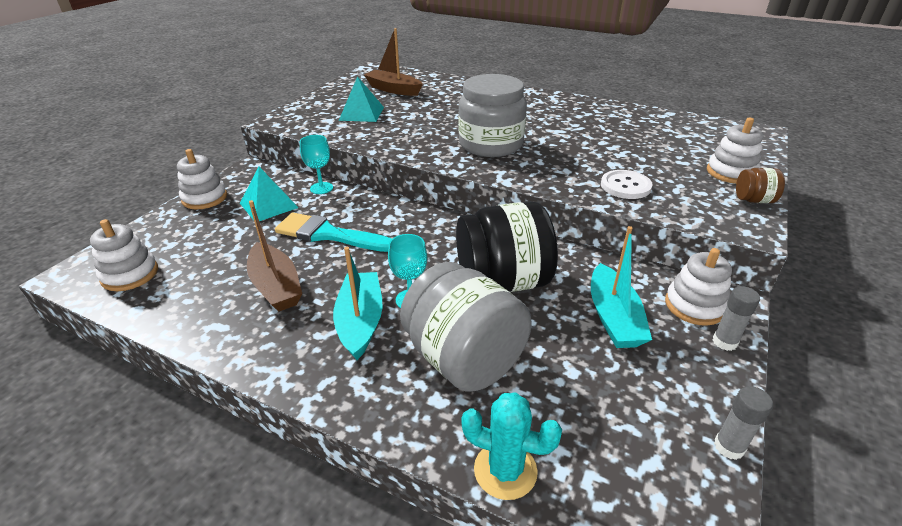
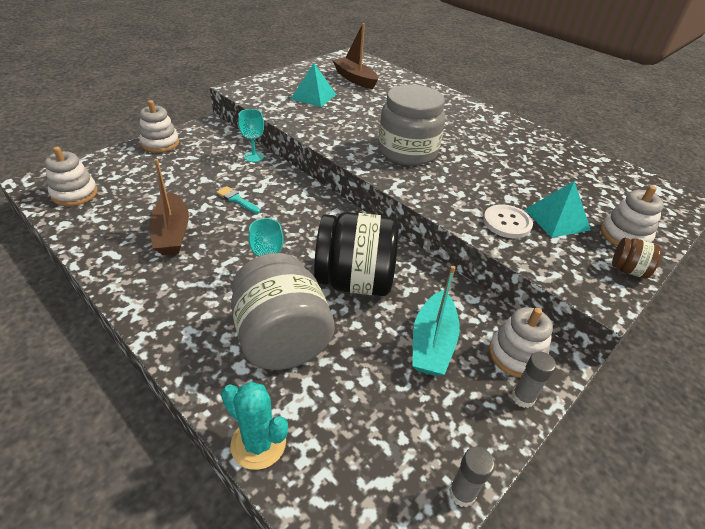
camera: 15 degrees right, 5 degrees up
turquoise pyramid [240,167,299,221] -> turquoise pyramid moved to [525,181,591,238]
turquoise brush [275,212,392,252] -> turquoise brush [216,186,260,213], size x0.50
turquoise boat [333,247,382,360] -> none

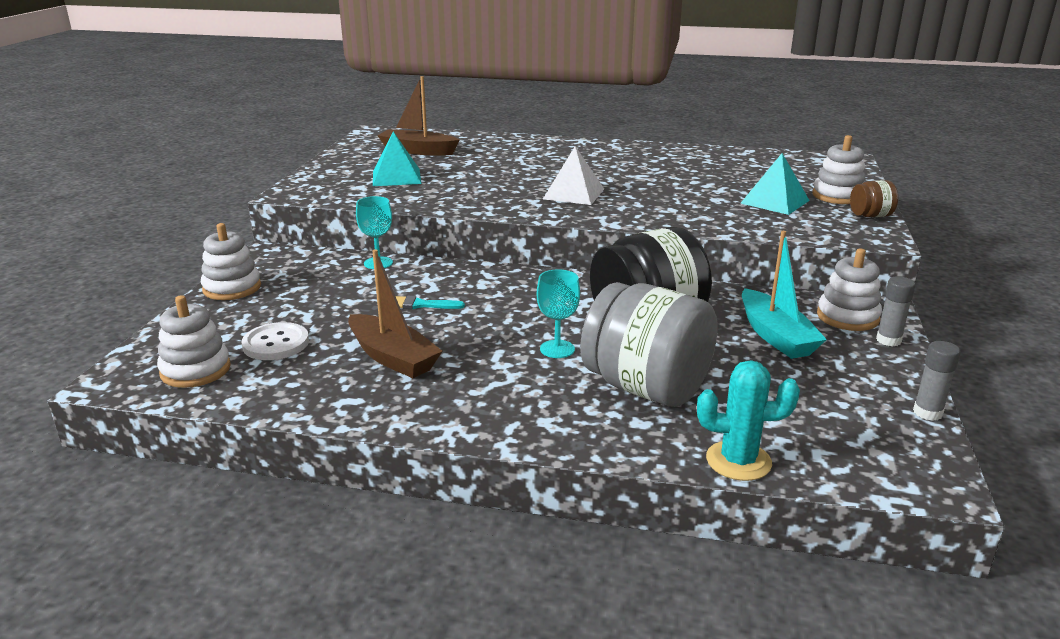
camera: 30 degrees left, 15 degrees down
grey jar [378,85,446,166] -> white pyramid [543,146,604,205]
white button [483,204,533,238] -> white button moved to [242,322,309,360]

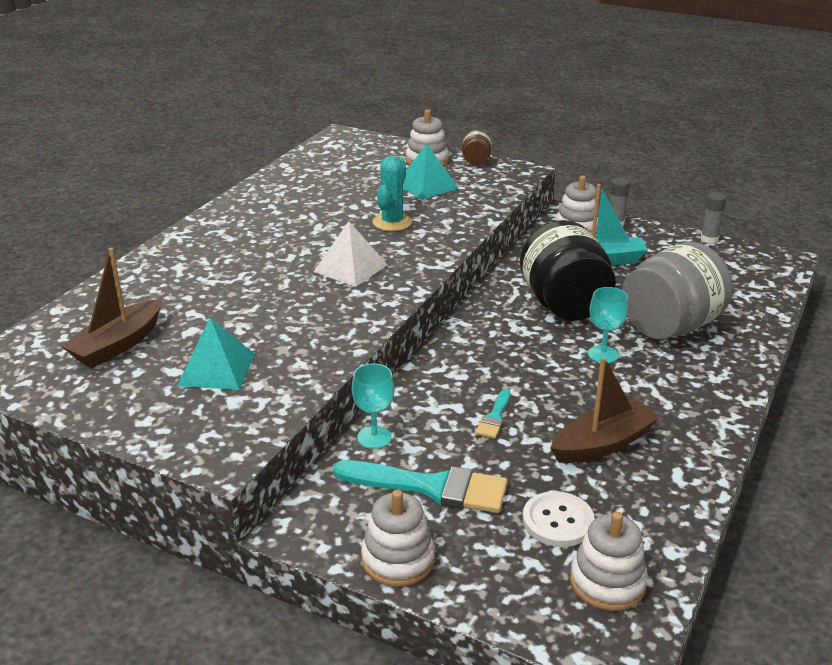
camera: 75 degrees left, 5 degrees up
turquoise cactus [697,360,800,481] -> turquoise cactus moved to [373,156,412,231]
none -> turquoise brush [333,460,508,513]

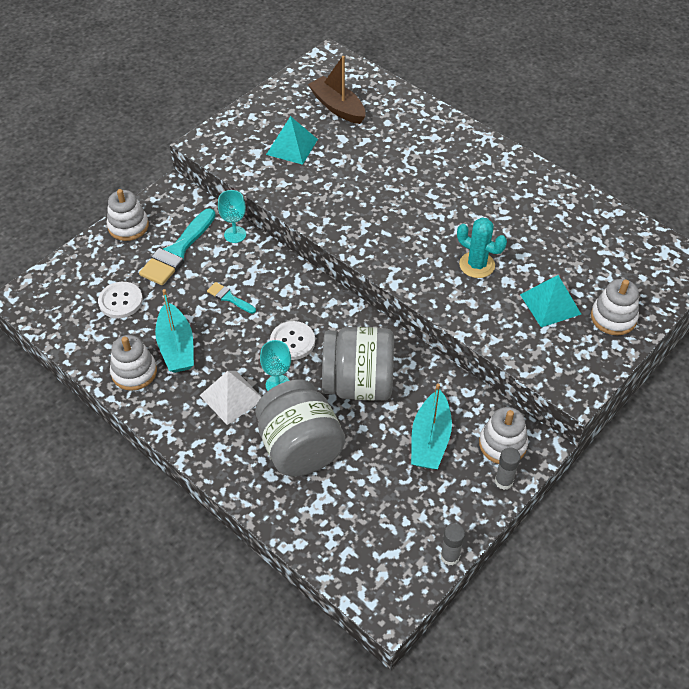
camera: 105 degrees right, 20 degrees up
white pyramid [314,221,387,287] -> white pyramid moved to [199,371,262,425]
brown jar [462,130,492,165] -> none
black jar [520,220,616,321] -> grey jar [322,327,394,401]
brown boat [550,357,660,463] -> turquoise boat [155,289,194,373]
white stacking toy [570,512,648,611] -> white stacking toy moved to [110,335,157,391]
none -> white button [270,321,315,360]

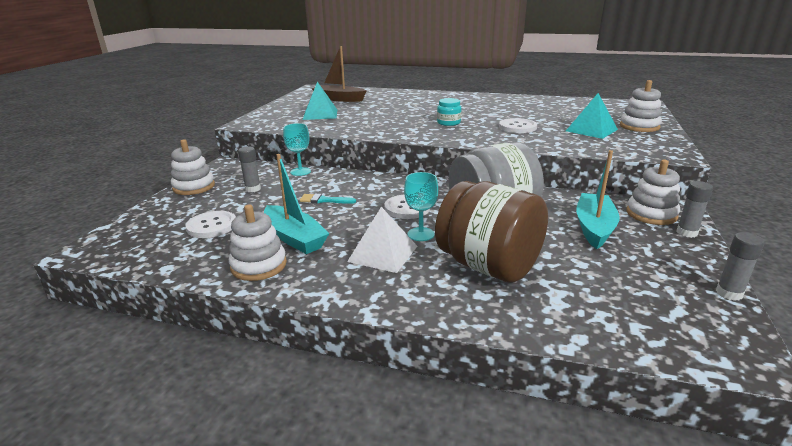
camera: 25 degrees left, 25 degrees down
turquoise brush [139,208,216,285] -> grey glue stick [238,146,261,192]
grey jar [255,379,345,476] -> brown jar [435,181,548,283]
turquoise boat [411,383,452,469] -> turquoise boat turned 150 degrees counterclockwise [576,150,620,249]
turquoise cactus [457,217,507,278] -> white button [499,118,537,133]
none -> turquoise jar [437,98,461,126]

